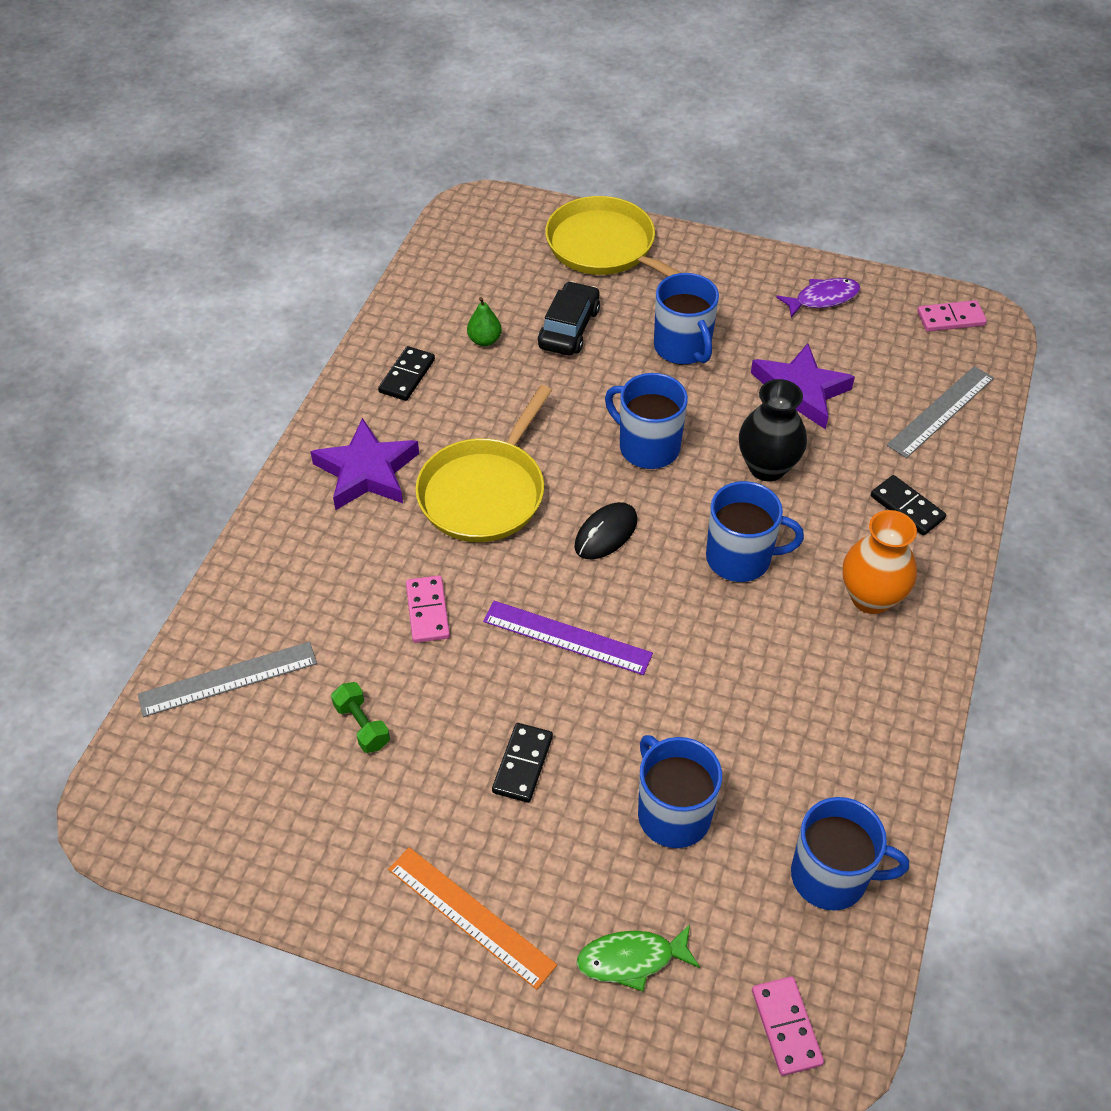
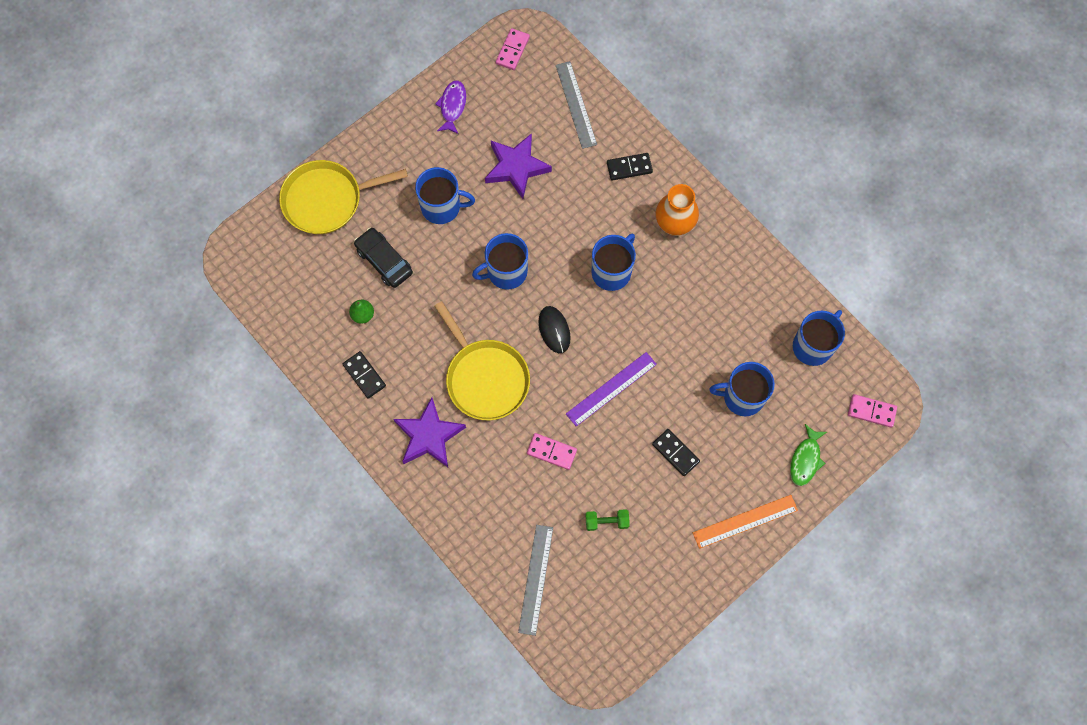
camera: 60 degrees left, 20 degrees up
black vase [739,379,807,481] -> none

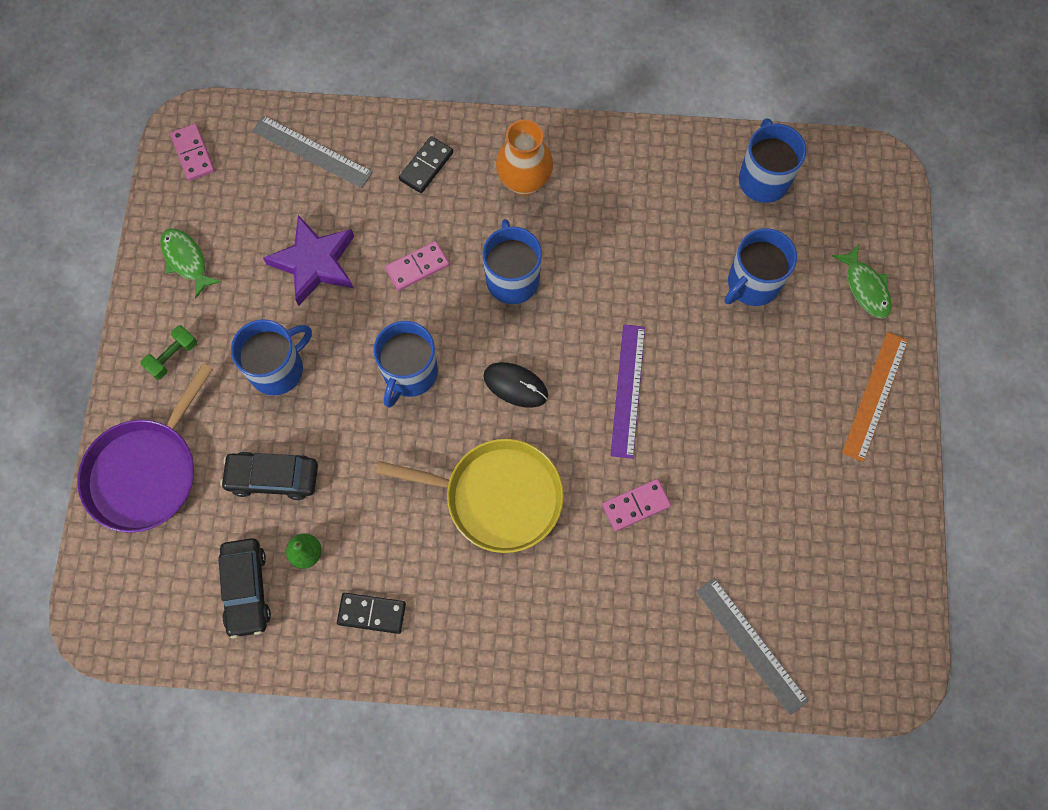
camera: 45 degrees left, 0 degrees up
yellow pan [279,160,408,234] -> purple pan [77,363,213,533]
purple star [394,397,466,467] -> none
purple fish [435,80,466,134] -> green fish [160,228,221,299]
green dumbbell [586,509,630,531] -> green dumbbell moved to [140,325,197,380]
black domino [652,429,700,476] -> none
pink domino [848,394,897,428] -> pink domino moved to [385,241,450,291]
none -> black car [218,538,271,638]

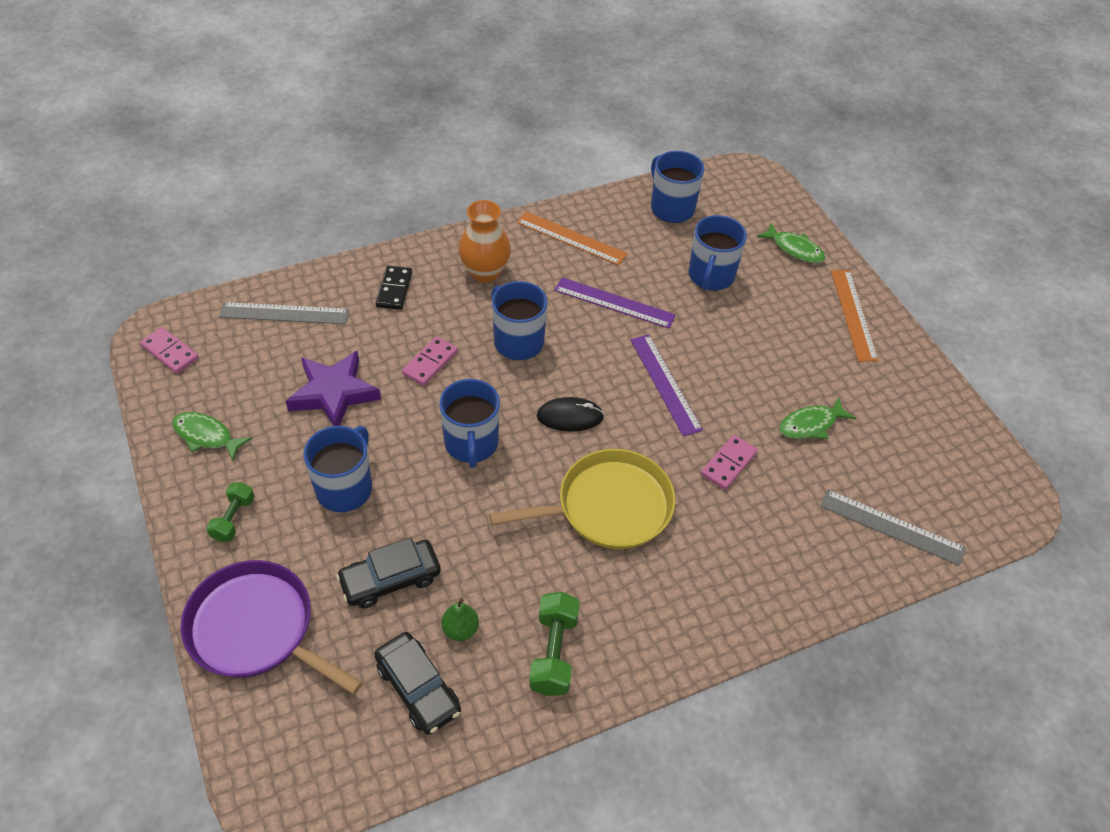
camera: 30 degrees left, 20 degrees down
purple pan [77,363,213,533] -> purple pan turned 120 degrees clockwise [181,560,362,694]
black domino [337,593,406,634] -> green dumbbell [529,592,580,696]
none -> orange ruler [517,211,628,265]
none -> purple ruler [554,277,676,328]
none -> green fish [779,397,856,439]

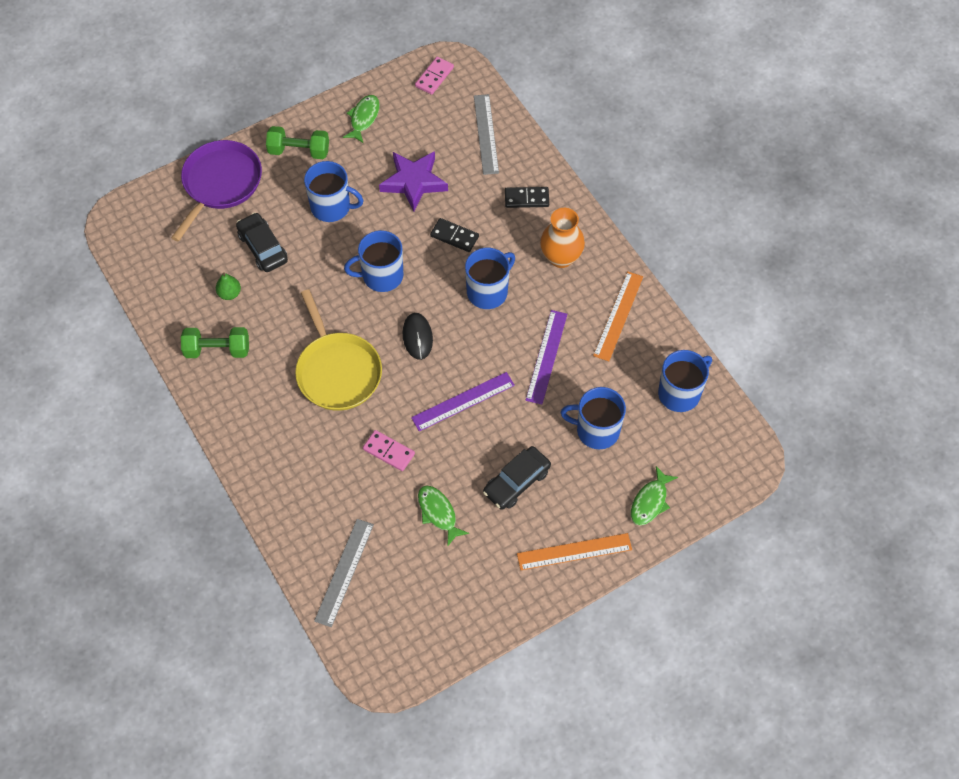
camera: 85 degrees right, 10 degrees up
green dumbbell [206,482,254,542] -> green dumbbell [266,126,329,159], size x1.51
black car [374,632,461,734] -> black car moved to [483,446,551,510]
pink domino [402,336,458,386] -> black domino [430,218,479,252]

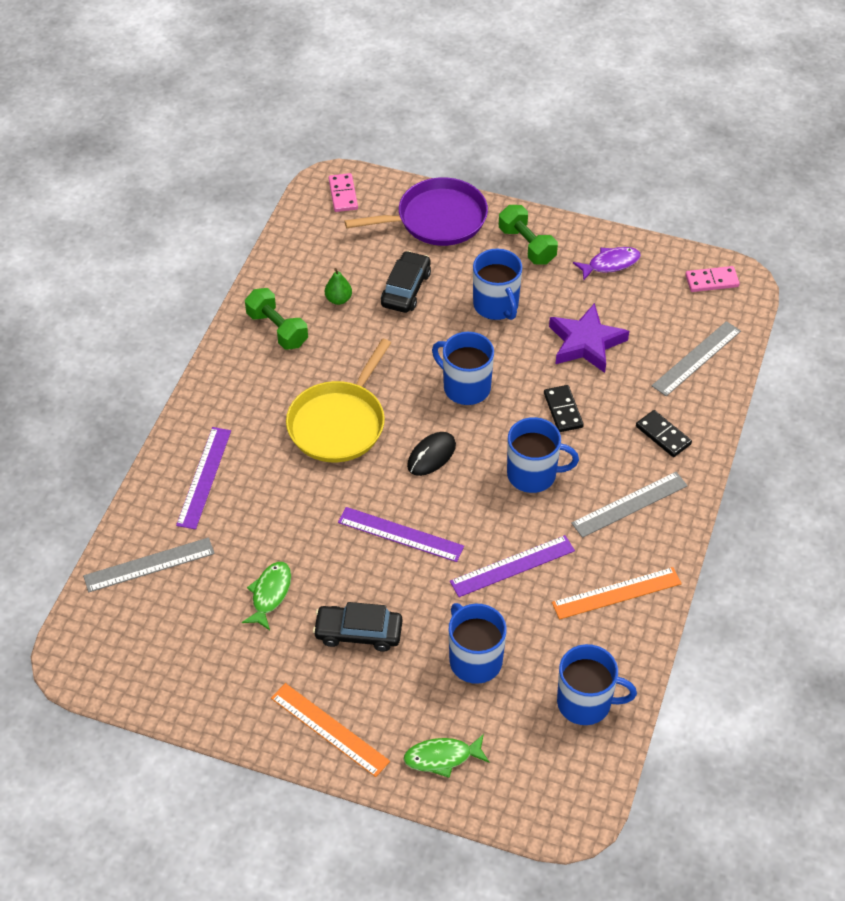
camera: 50 degrees right, 10 degrees down
green fish [343,95,380,144] -> purple fish [573,247,641,280]
pink domino [363,430,415,471] -> pink domino moved to [328,173,358,212]
orange vase [540,208,585,268] -> grey ruler [571,472,688,538]
none -> purple ruler [176,427,231,529]

